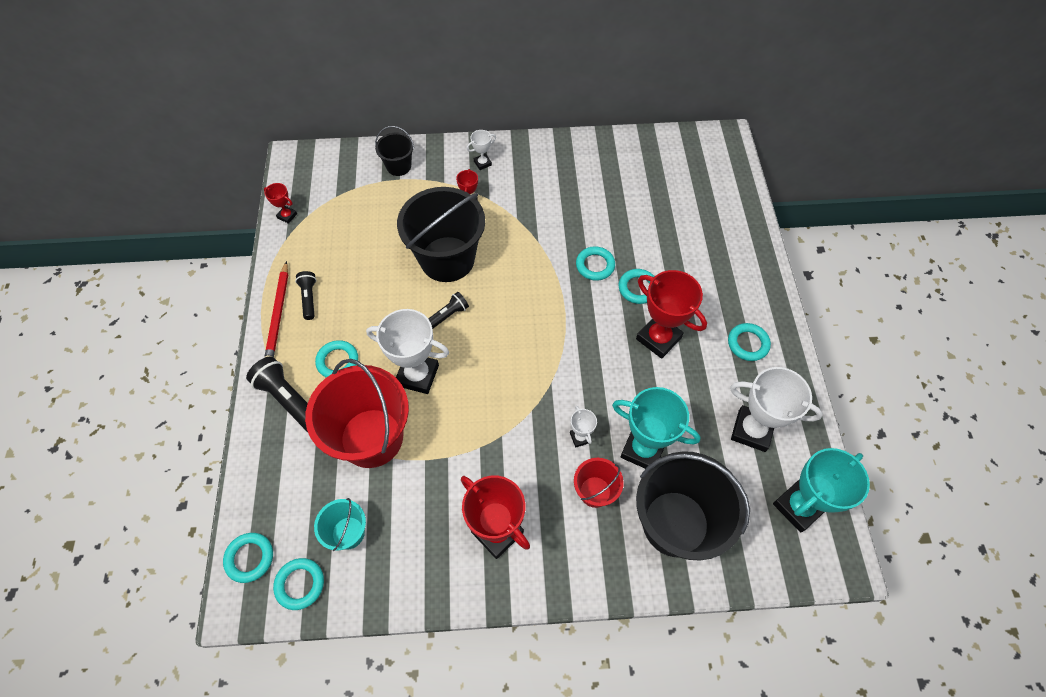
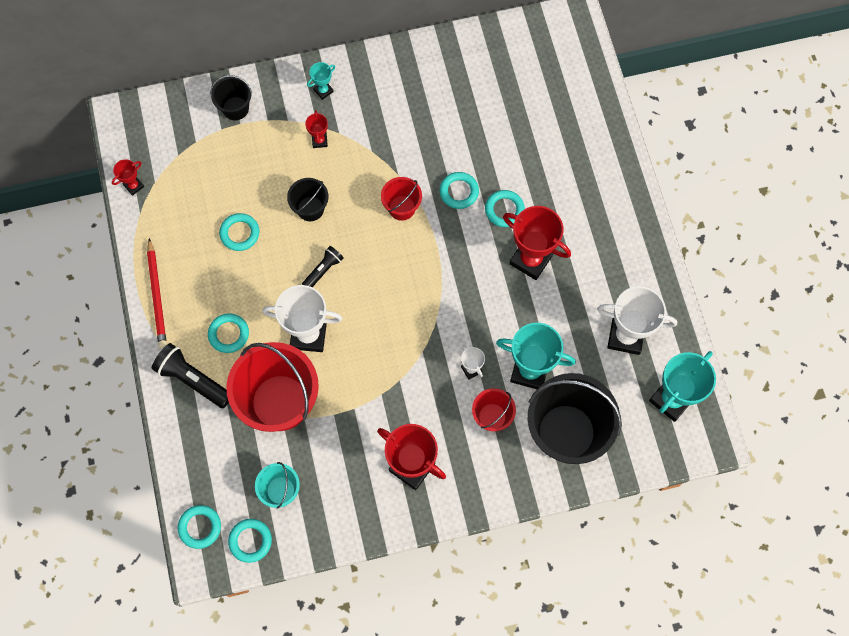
camera: 10 degrees left, 10 degrees up
red trophy [264,183,297,224] -> red trophy turned 60 degrees counterclockwise [112,159,144,196]
black flashlight [295,271,316,320] -> none
black bucket [397,187,485,282] -> black bucket [287,178,329,221], size x0.49
white trophy [466,130,496,170] -> turquoise trophy [307,62,335,100]
turquoise ring [728,323,771,361] -> turquoise ring moved to [219,213,259,251]
none -> red bucket [381,177,422,221]

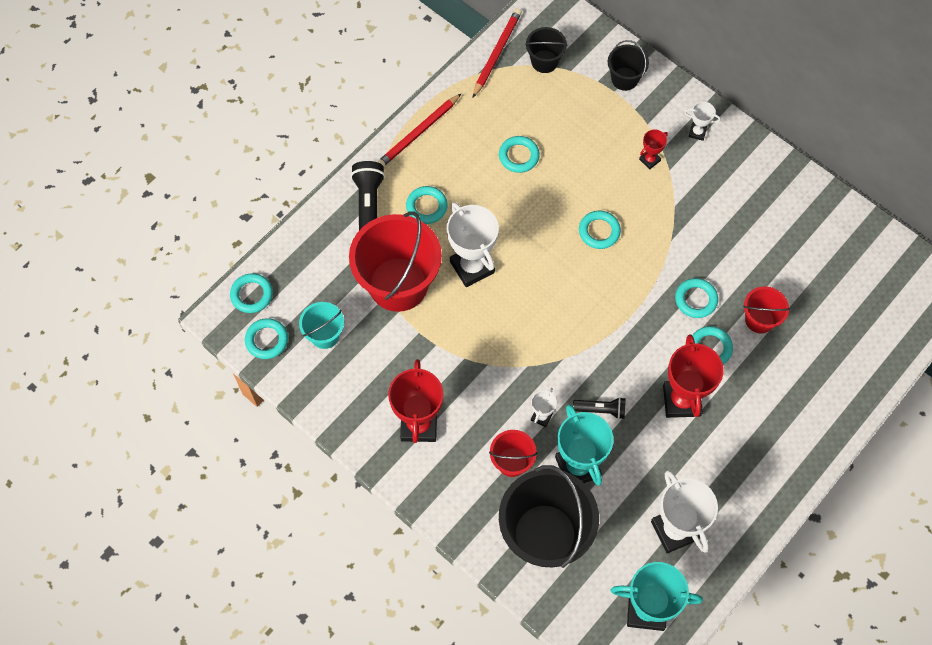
camera: 55 degrees right, 5 degrees down
red trophy [112,159,144,196] -> red pencil [473,8,522,98]
black bucket [287,178,329,221] -> black bucket moved to [525,27,568,73]
black flashlight [302,246,344,287] -> black flashlight moved to [573,397,626,419]
turquoise trophy [307,62,335,100] -> white trophy [685,102,721,141]
red bucket [381,177,422,221] -> red bucket moved to [743,286,790,334]
none -> turquoise ring [579,211,621,249]

